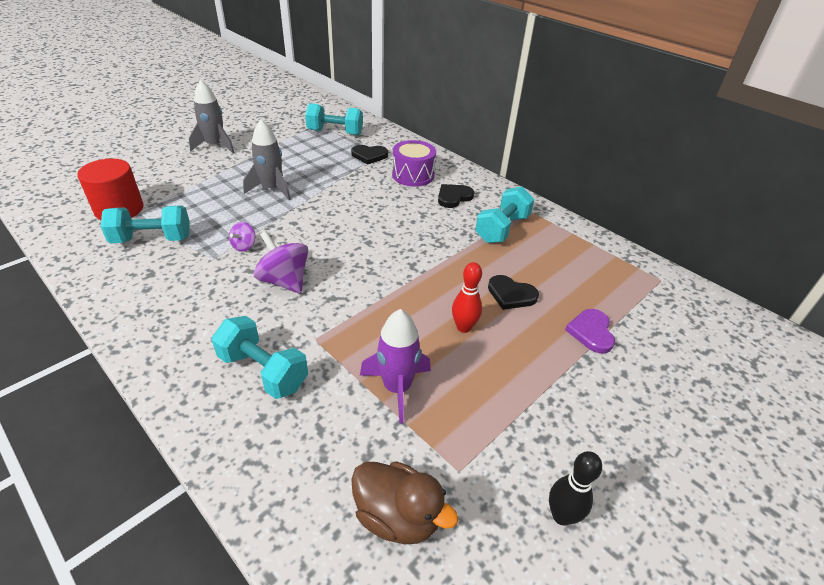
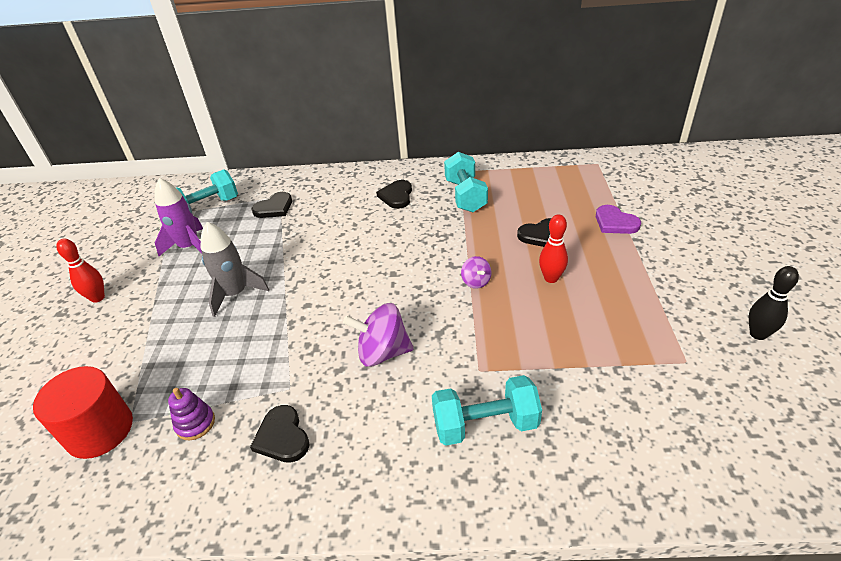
camera: 40 degrees left, 0 degrees up
turquoise dumbbell [101,206,190,243] -> purple stacking toy [168,388,215,440]
grey rocket [189,80,235,153] -> red bowling pin [56,239,105,303]
purple spinning top [229,222,255,252] -> purple spinning top moved to [461,256,492,289]
brown duck [351,461,459,544] -> none
purple rocket [360,309,431,424] -> purple rocket moved to [155,178,203,256]
purple drum [392,140,436,187] -> none
none -> black heart [250,405,310,463]

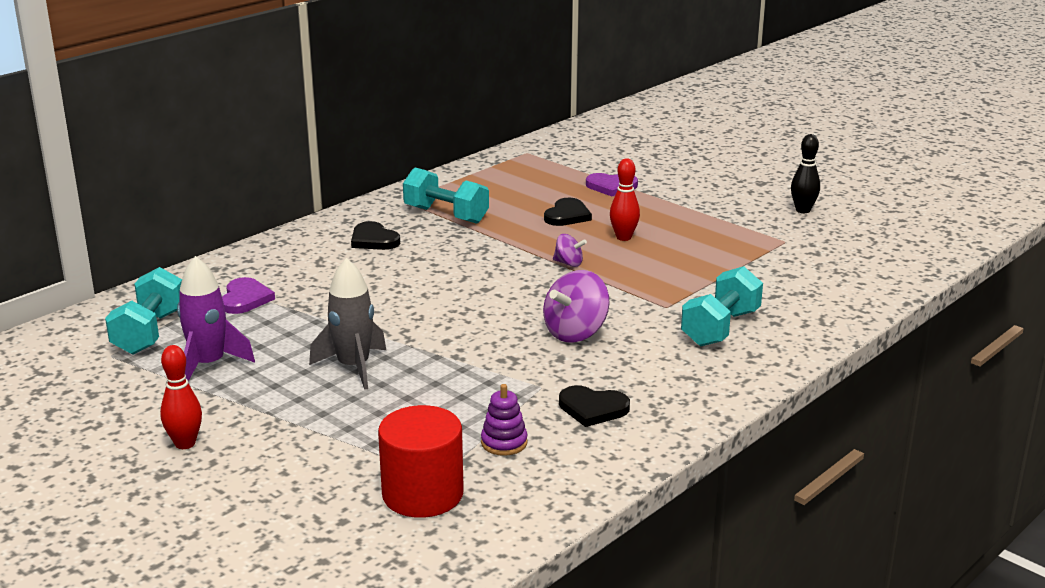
camera: 50 degrees left, 15 degrees down
black heart [252,192,292,218] -> purple heart [222,277,275,314]

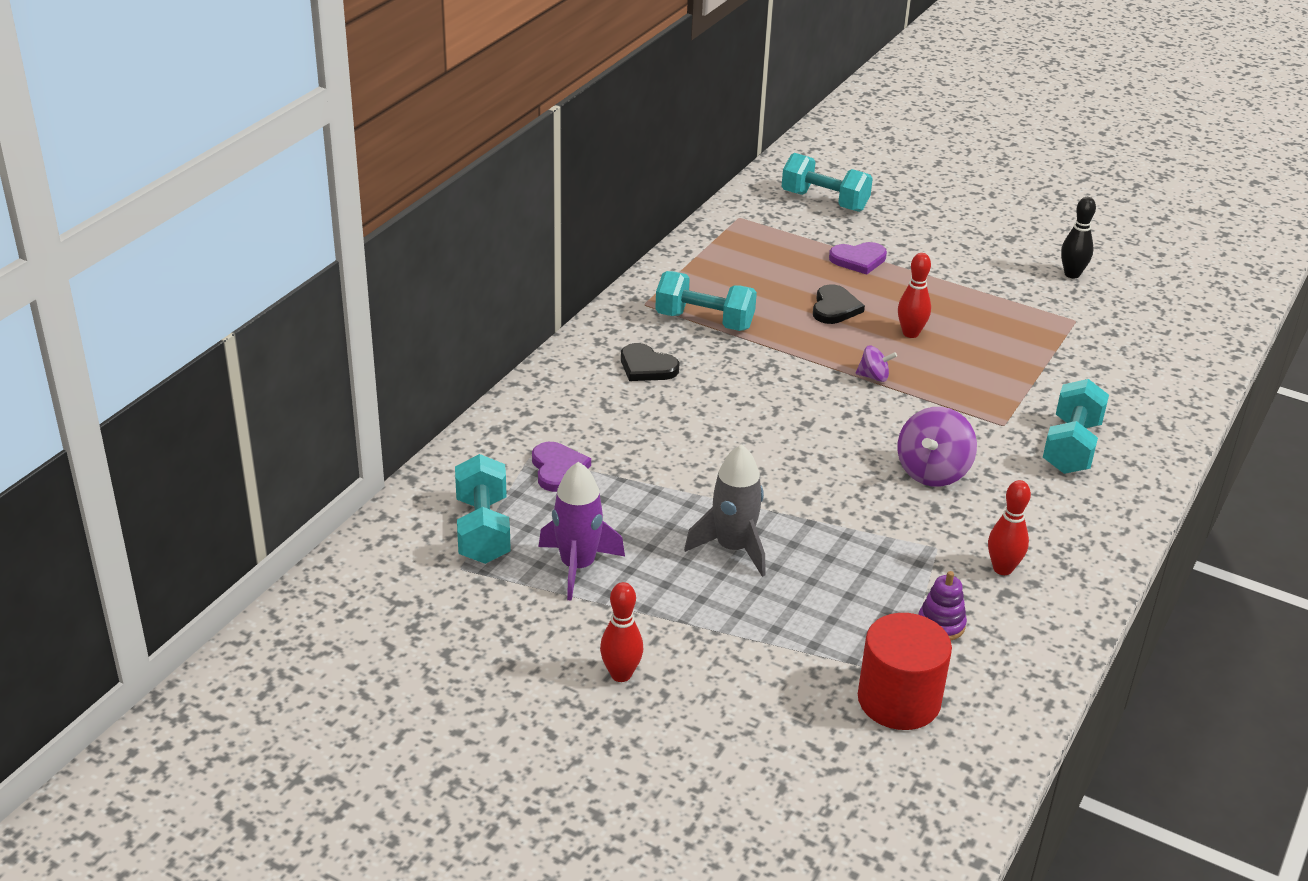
camera: 15 degrees left, 10 degrees up
black heart [559,385,630,427] -> red bowling pin [988,480,1031,575]
none -> turquoise dumbbell [782,153,873,212]

